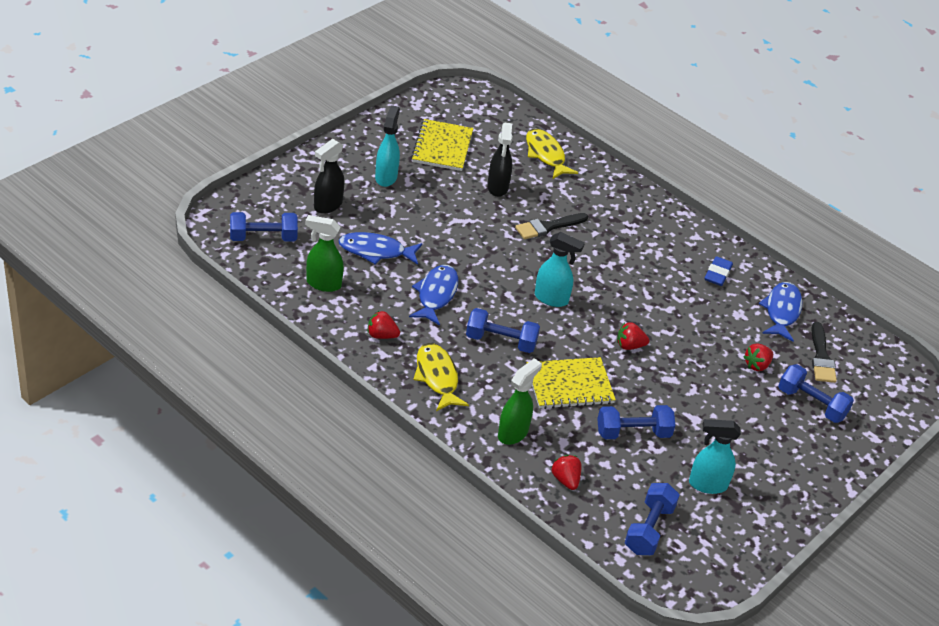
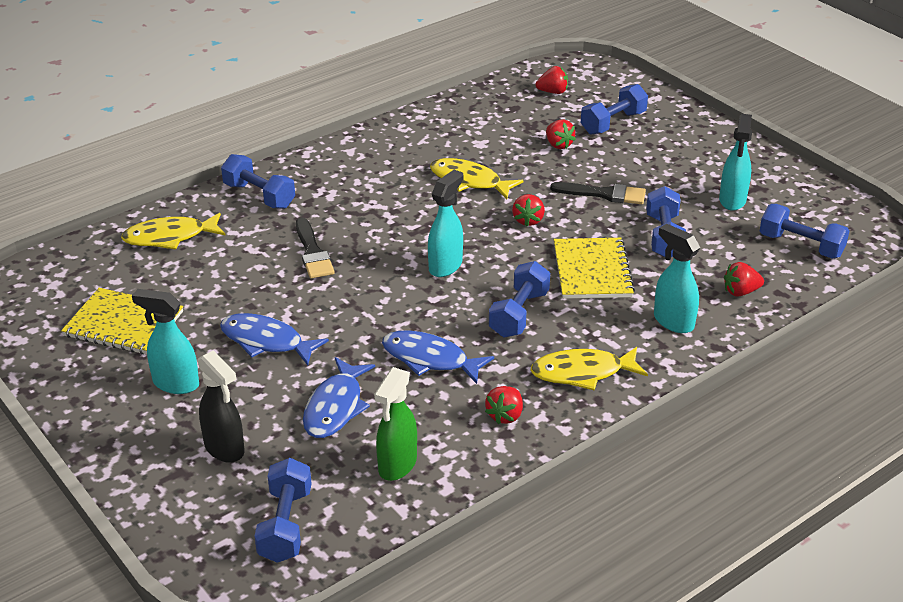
camera: 75 degrees left, 5 degrees down
black spray bottle [487,123,513,197] -> none
green spray bottle [498,358,542,445] -> turquoise spray bottle [654,224,700,333]
blue eraser [705,256,733,286] -> none
blue fish [759,282,802,342] -> blue fish moved to [220,313,329,365]
black brush [811,322,837,383] -> black brush moved to [550,182,646,204]
none -> blue dumbbell [221,154,295,209]
none -> yellow fish [430,158,523,199]
none -> red strawberry [536,66,568,94]

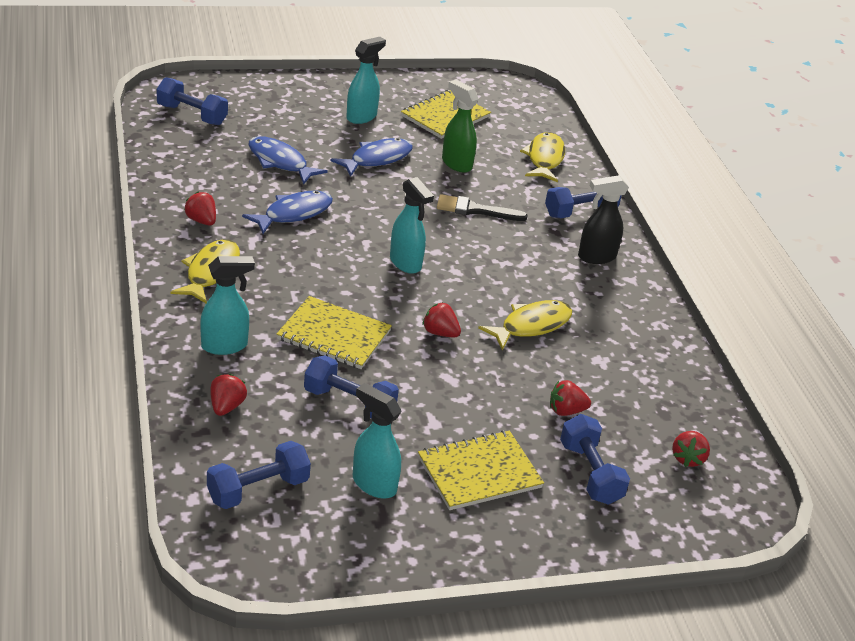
camera: 110 degrees right, 0 degrees up
black spray bottle [197,350,244,463] -> black spray bottle moved to [578,175,629,264]
green spray bottle [374,367,417,481] -> green spray bottle moved to [442,80,479,173]
blue dumbbell [489,261,550,337] -> none
black brush [550,182,646,204] -> none
none -> yellow notebook [418,430,544,510]

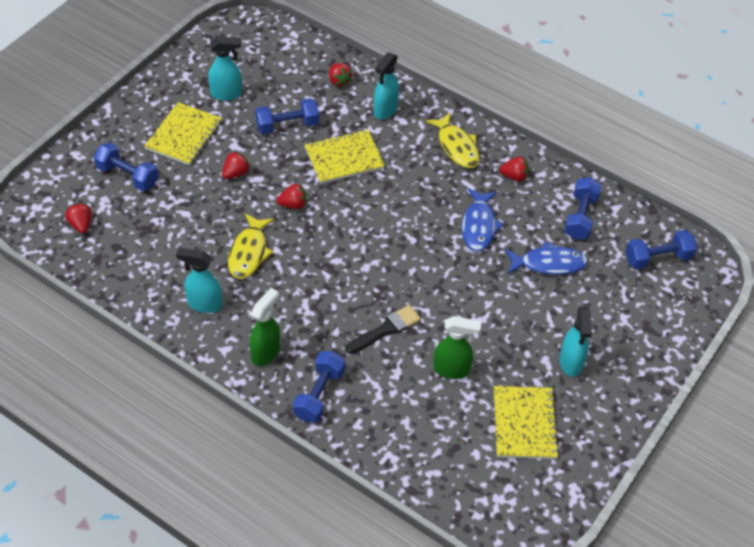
camera: 140 degrees right, 15 degrees up
blue dumbbell [207,441,311,509] -> blue dumbbell moved to [564,177,602,240]
blue fish [330,138,413,177] -> none
turquoise spray bottle [390,177,434,274] -> turquoise spray bottle moved to [176,248,223,313]
yellow fish [520,132,565,182] -> none
red strawberry [550,380,591,416] -> red strawberry moved to [222,151,250,179]
black spray bottle [578,175,629,264] -> green spray bottle [249,288,280,366]

